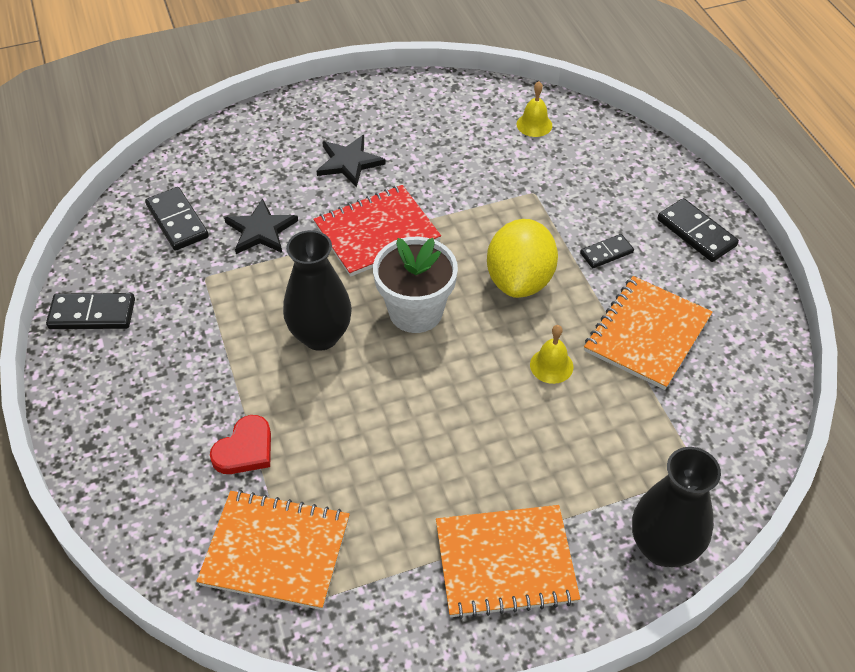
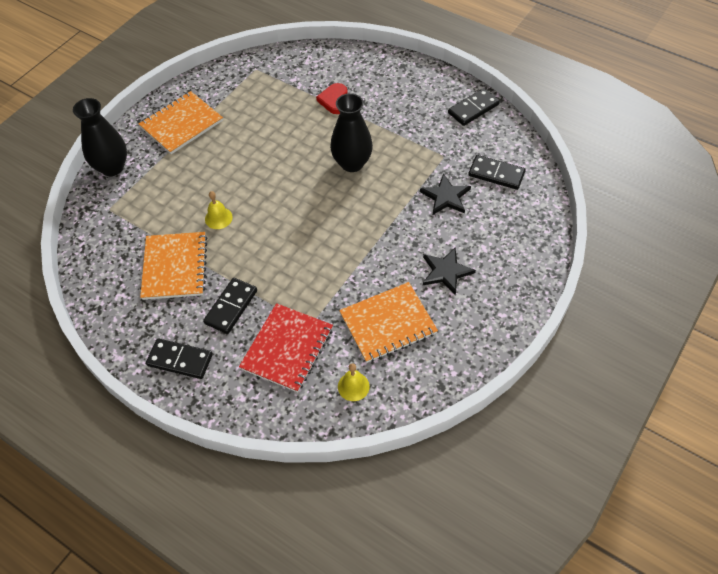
camera: 145 degrees right, 5 degrees up
orange notebook [196,490,350,610] -> orange notebook moved to [339,282,438,363]
red notebook [313,185,441,277] -> red notebook moved to [239,303,333,393]
white flower pot [373,237,458,333] -> none
yellow lemon [487,219,558,298] -> none
black domino [580,234,634,268] -> black domino [203,278,257,334], size x1.57

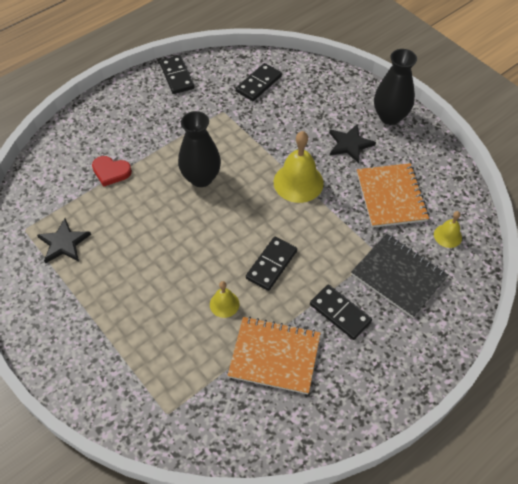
camera: 75 degrees left, 0 degrees up
black vase [73,98,127,176] -> black vase moved to [374,49,417,125]
orange notebook [139,91,223,154] -> none
black domino [146,338,213,379] -> black domino moved to [246,237,297,291]
red notebook [239,303,333,393] -> black notebook [351,234,448,318]
black star [420,173,471,215] -> black star moved to [37,218,91,264]
none -> yellow bell [274,131,324,203]

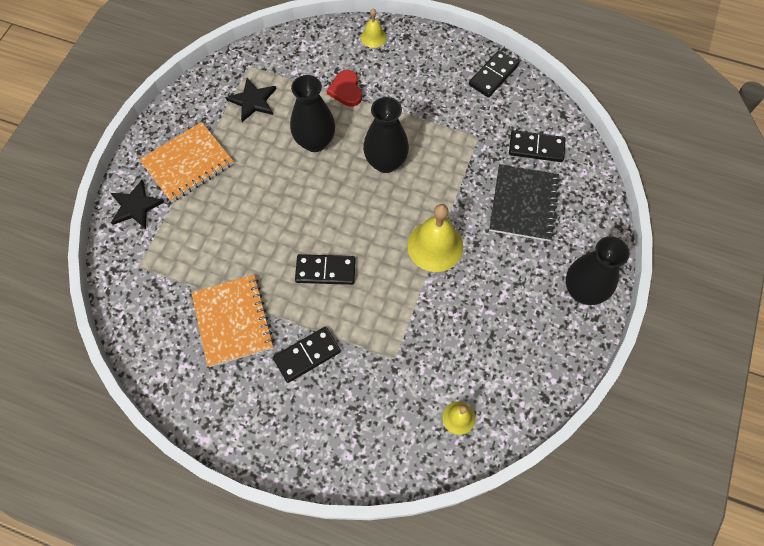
camera: 60 degrees right, 10 degrees up
yellow bell [210,281,239,318] -> yellow bell moved to [361,8,387,48]
black domino [310,284,372,340] -> black domino turned 45 degrees clockwise [273,327,341,383]
black star [329,124,376,163] -> black star moved to [111,180,164,229]
black notebook [351,234,448,318] -> black notebook moved to [489,164,560,241]
orange notebook [357,163,429,228] -> orange notebook moved to [139,122,234,202]
none -> black vase [290,75,335,152]

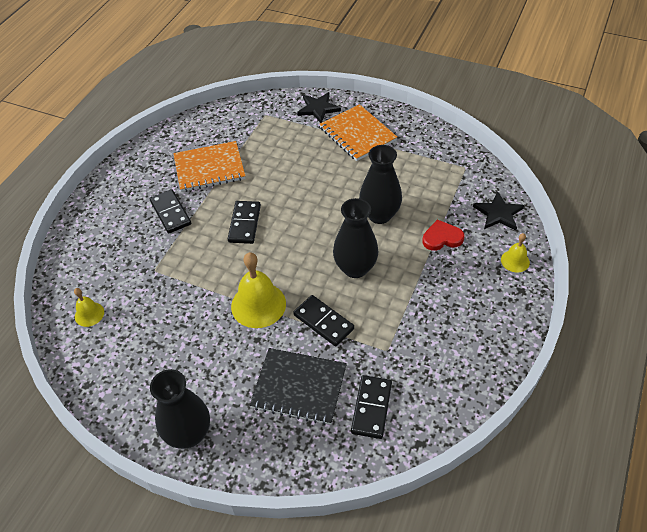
camera: 95 degrees right, 15 degrees down
black star [226,78,276,122] -> black star moved to [473,191,524,230]
black domino [469,50,519,97] -> black domino moved to [293,295,354,346]

